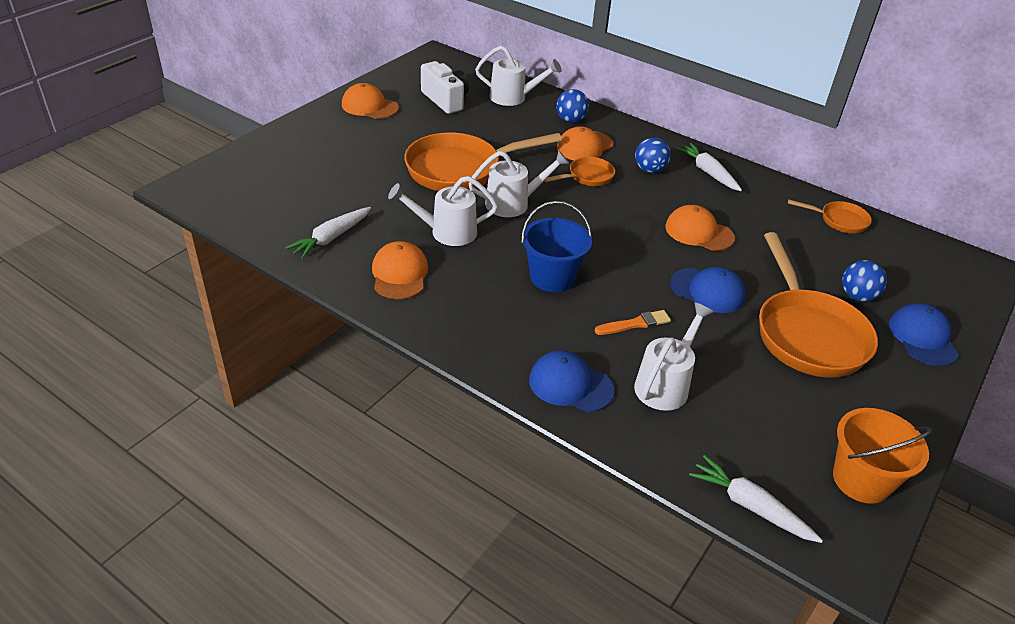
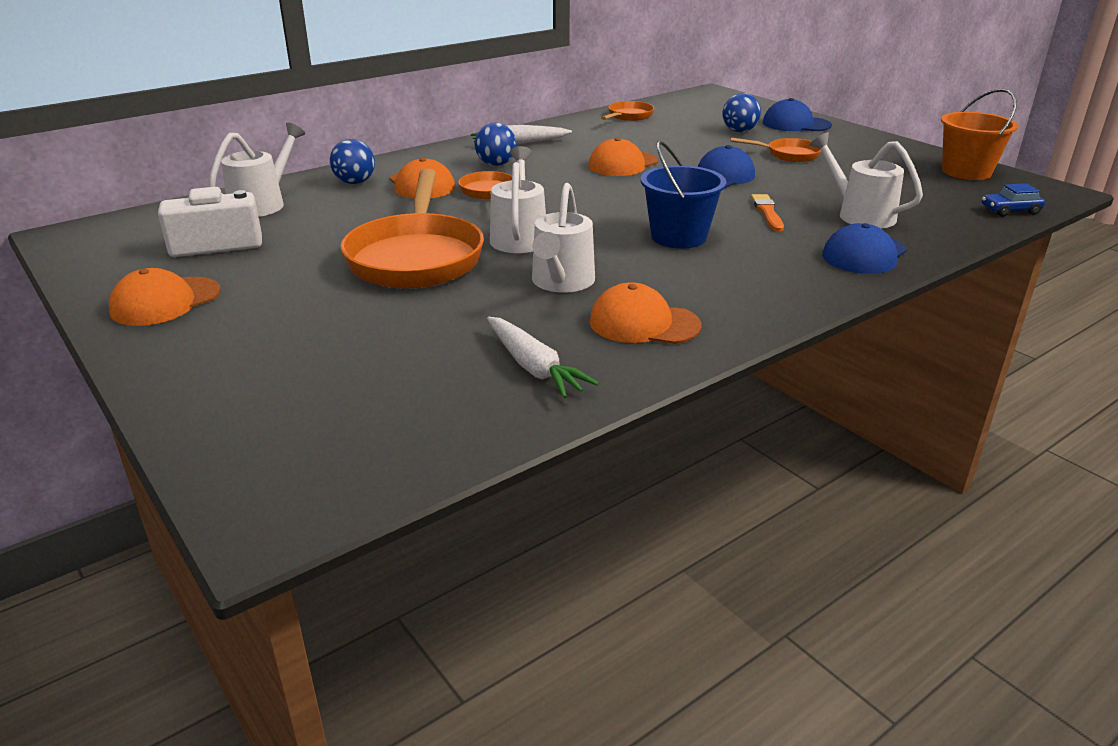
camera: 70 degrees left, 10 degrees down
white carrot [689,455,823,543] -> blue car [982,183,1045,217]
orange pan [759,232,878,378] -> orange pan [730,138,821,162], size x0.49

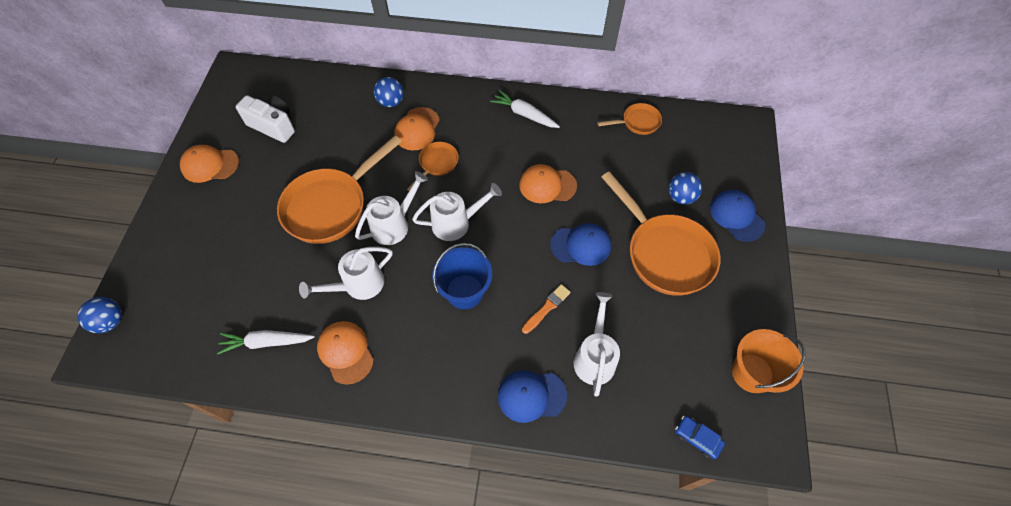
camera: 45 degrees right, 30 degrees up
white watering can [209,123,305,217] -> white watering can moved to [412,183,502,241]
blue ball [475,123,517,166] -> blue ball moved to [78,297,122,333]
white carrot [487,317,599,398] -> white carrot turned 75 degrees clockwise [217,330,315,354]
orange pan [730,138,821,162] -> orange pan [602,171,720,296], size x2.04

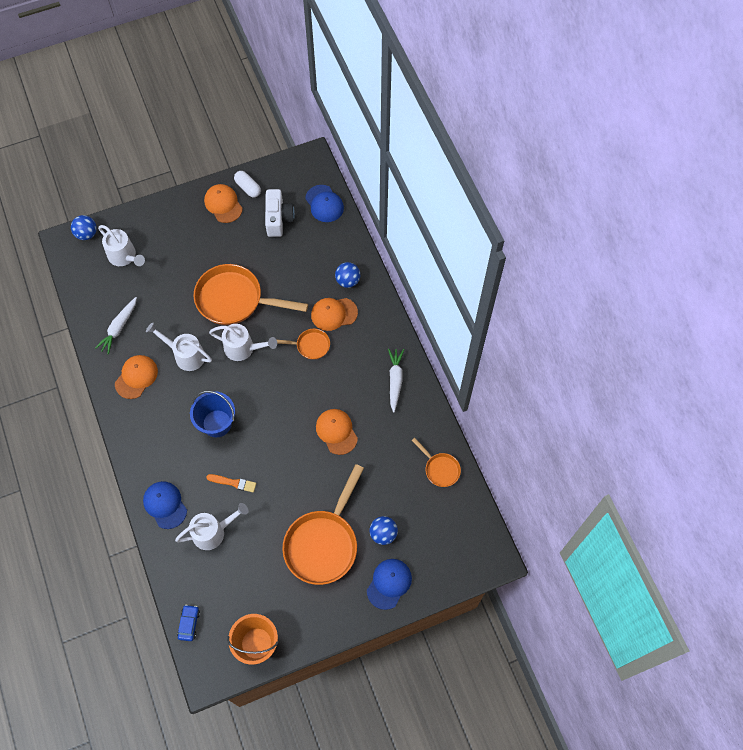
camera: 60 degrees right, 5 degrees up
white carrot [217,330,315,354] -> white carrot turned 120 degrees counterclockwise [95,297,137,355]
white watering can [412,183,502,241] -> white watering can moved to [98,225,145,266]
blue cap [550,223,611,266] -> blue cap moved to [305,185,344,222]
none -> white capsule [234,171,261,197]

